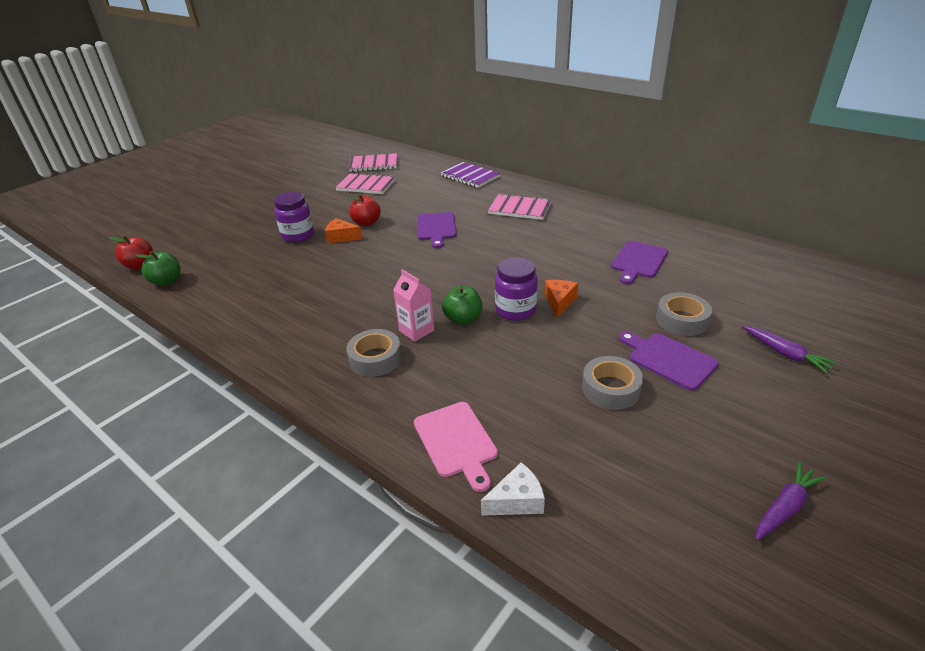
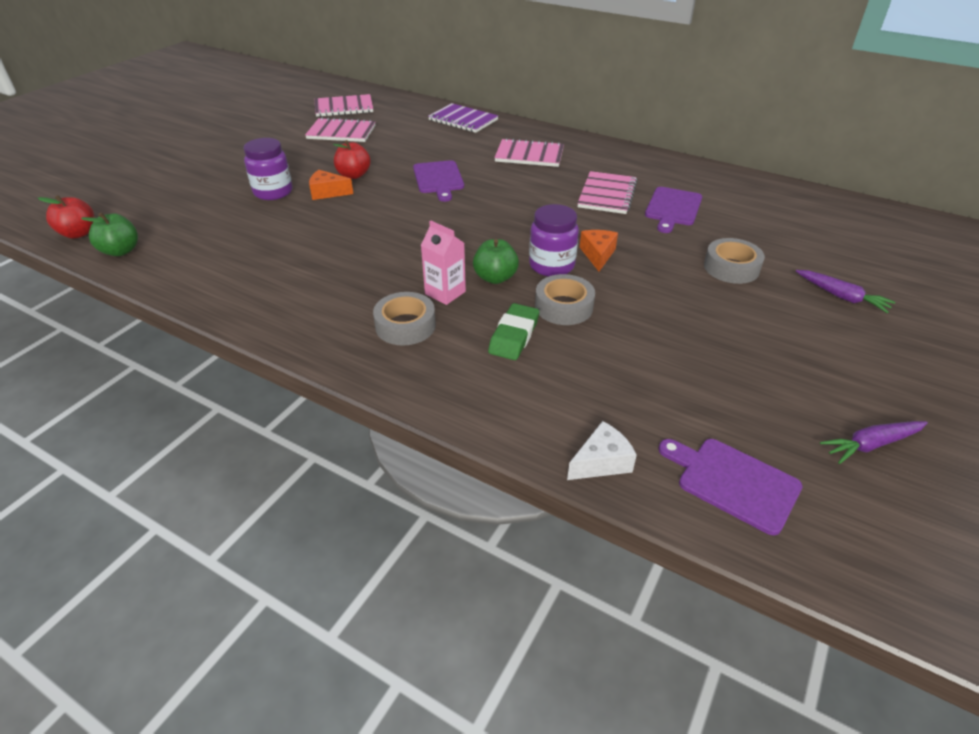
camera: 10 degrees left, 5 degrees up
pink cutting board [414,402,498,492] -> none
grey tape [582,356,643,410] -> grey tape moved to [535,274,595,325]
purple cutting board [619,332,719,391] -> purple cutting board moved to [658,439,802,535]
purple carrot [755,462,826,541] -> purple carrot turned 150 degrees counterclockwise [820,421,928,464]
none -> green eraser [488,303,539,360]
none -> pink notebook [577,171,637,214]

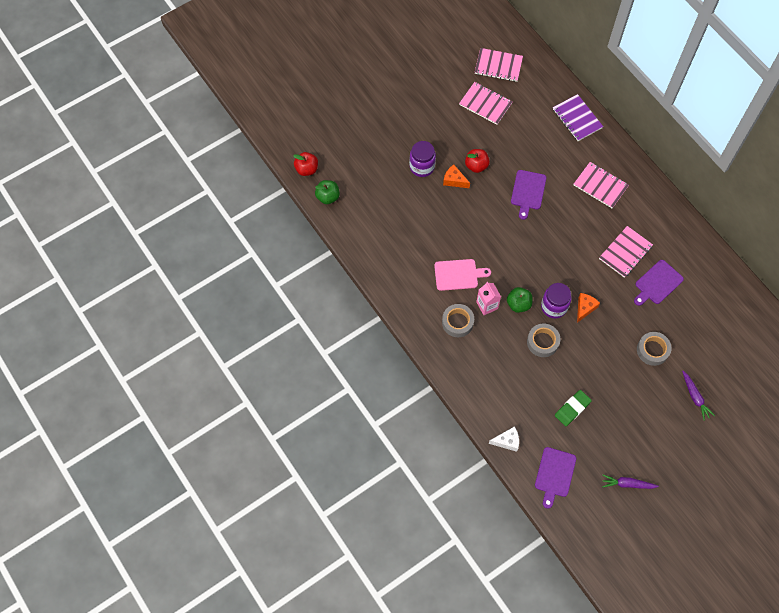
camera: 25 degrees right, 25 degrees up
green eraser [488,303,539,360] -> green eraser moved to [555,390,592,426]
purple cutting board [658,439,802,535] -> purple cutting board turned 135 degrees counterclockwise [535,447,576,509]
none -> pink cutting board [434,259,491,291]

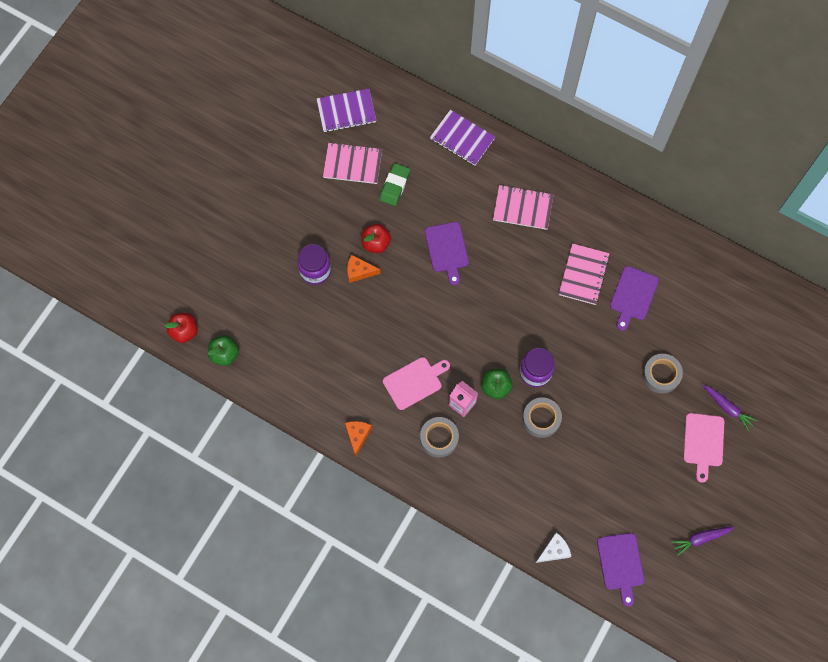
camera: 25 degrees left, 5 degrees up
pink notebook [475,48,523,82] -> purple notebook [316,89,376,132]
green eraser [555,390,592,426] -> green eraser moved to [380,163,410,206]
orange cheese [577,293,600,323] -> orange cheese moved to [345,421,372,457]
none -> pink cutting board [683,413,724,483]

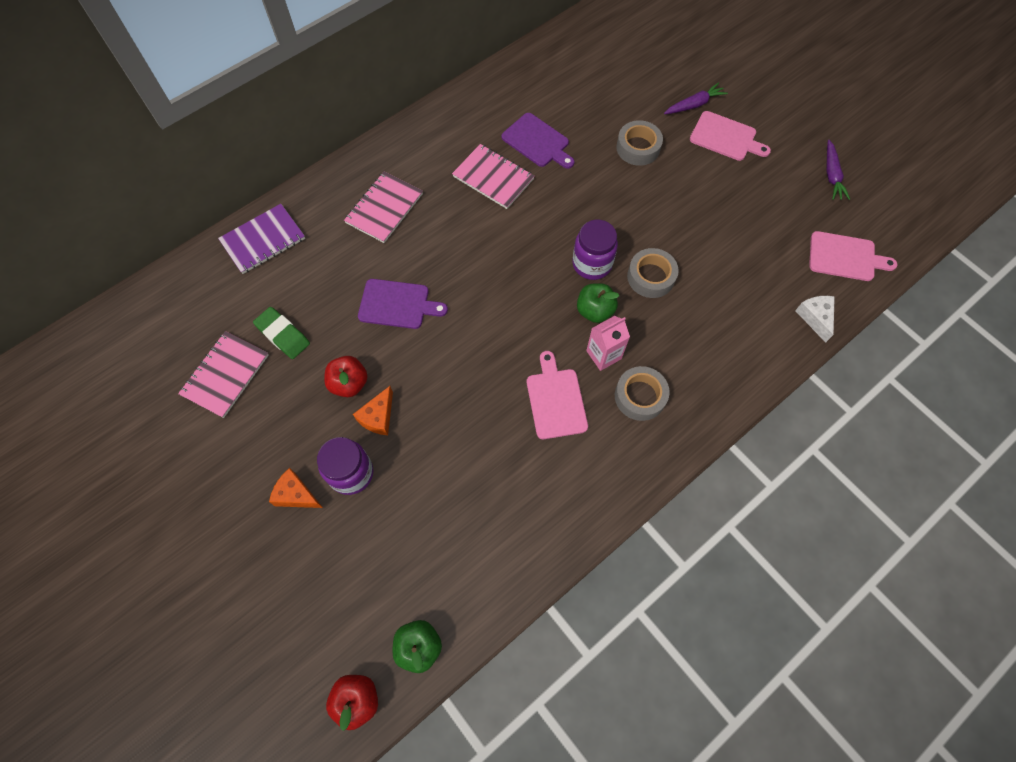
camera: 70 degrees left, 5 degrees down
purple notebook [316,89,376,132] -> none
orange cheese [345,421,372,457] -> orange cheese moved to [269,468,323,508]
purple cutting board [597,533,644,607] -> pink cutting board [809,231,897,281]

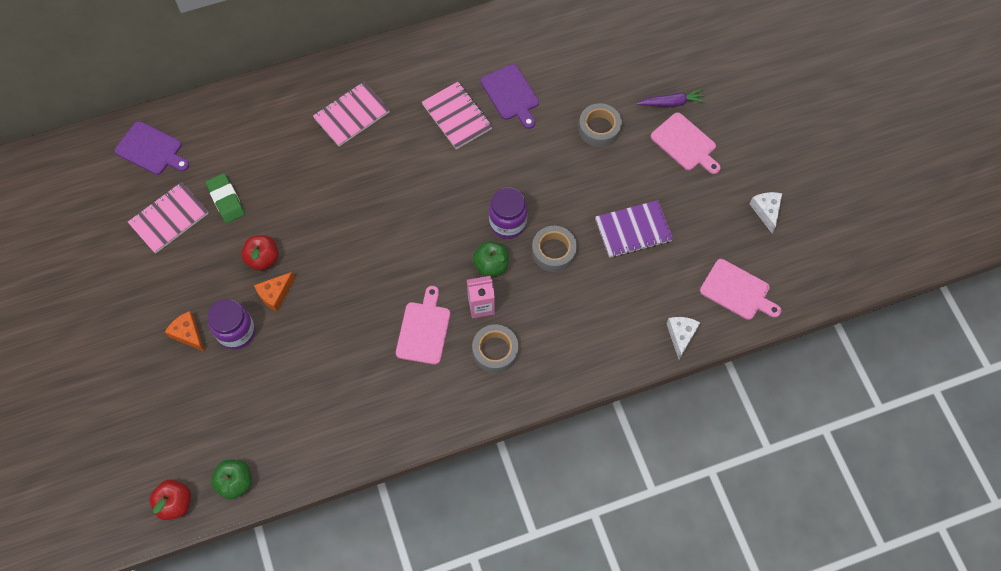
camera: 20 degrees right, 0 degrees up
purple notebook [218,204,305,274] -> purple notebook moved to [595,200,673,258]
purple cutting board [358,279,448,329] -> purple cutting board moved to [115,121,189,175]
purple carrot [827,140,850,200] -> white cheese [750,192,782,233]

